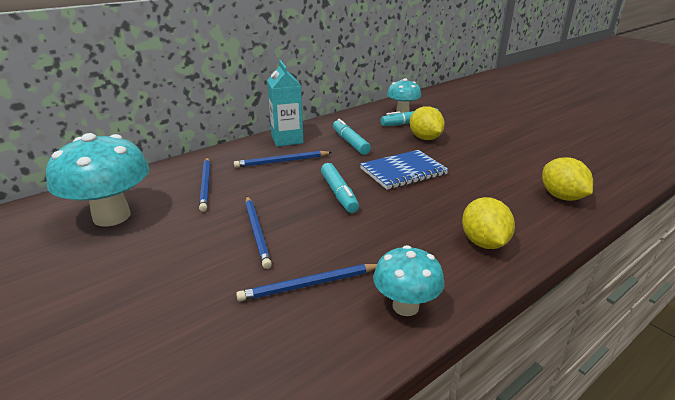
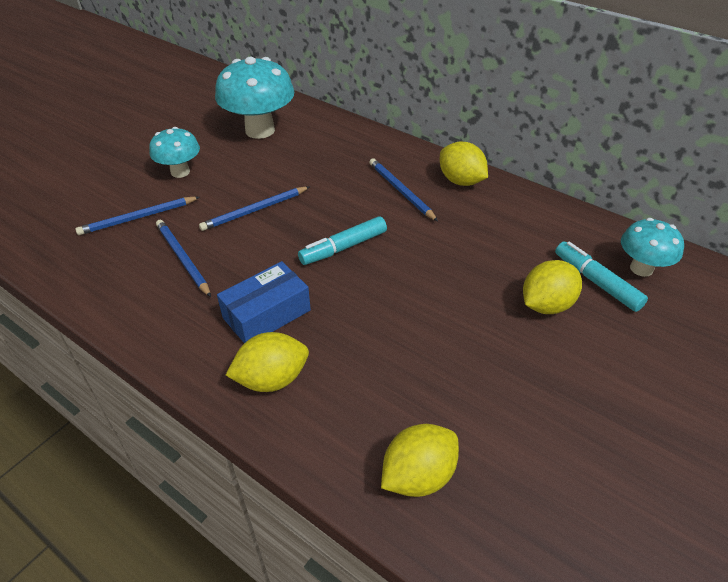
camera: 75 degrees right, 15 degrees up
blue pencil [199,157,210,212] -> blue pencil moved to [75,197,200,235]
turquoise carton [267,60,303,147] -> yellow lemon [440,142,488,186]
turquoise marker [333,119,371,155] -> none
blue notebook [360,150,449,190] -> none
turquoise mushroom [373,245,444,316] -> turquoise mushroom moved to [149,127,200,178]
none -> blue box [217,261,311,343]

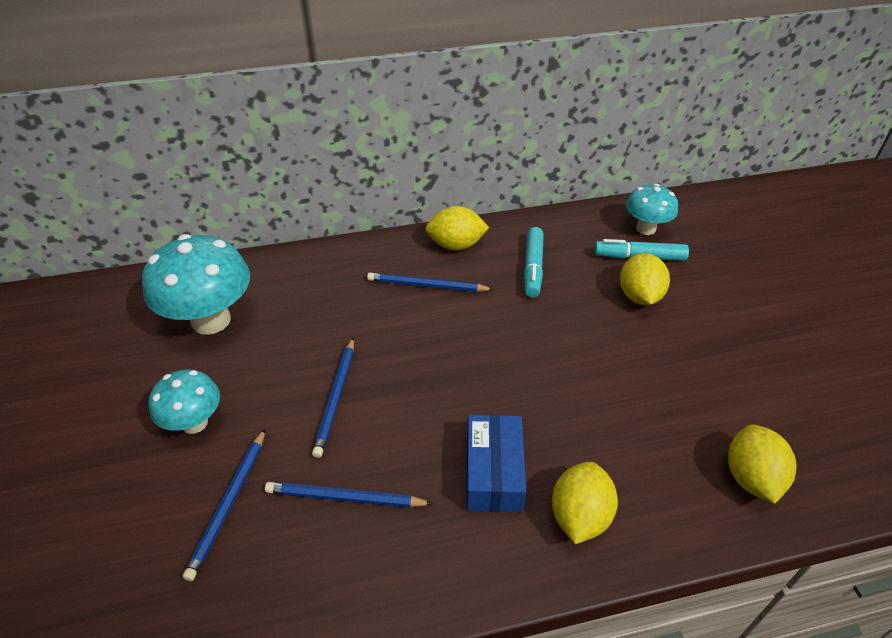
camera: 50 degrees left, 0 degrees up
turquoise marker [298,216,387,265] -> turquoise marker moved to [524,227,544,298]

